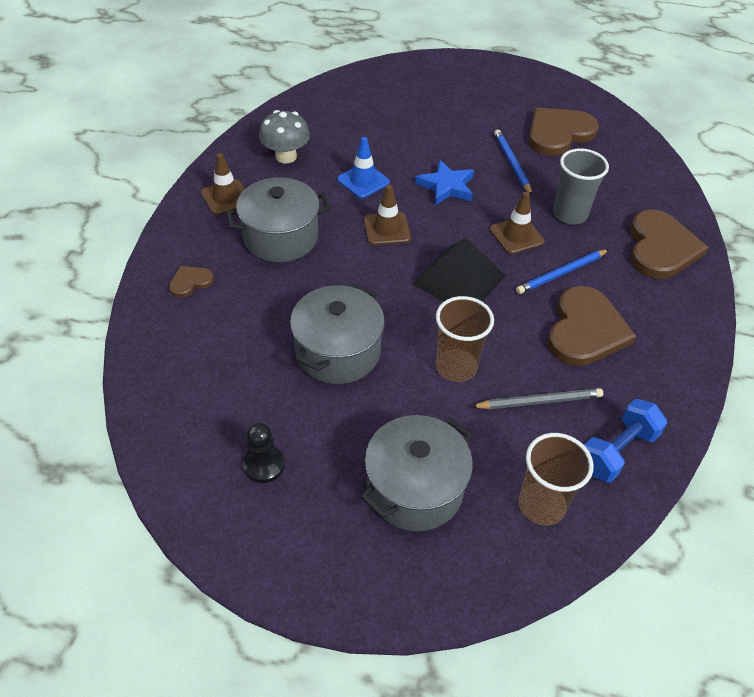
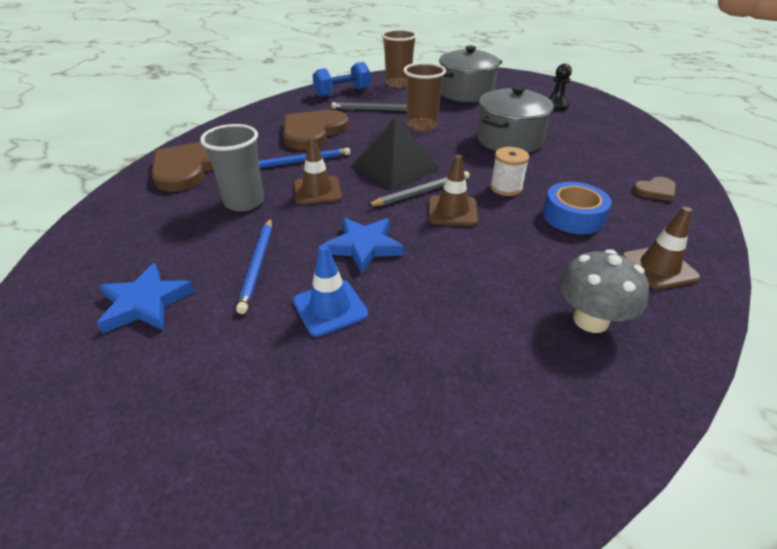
camera: 165 degrees left, 10 degrees down
grey pot [226,178,331,262] -> blue tape [543,182,612,234]
blue traffic cone [337,137,390,198] -> blue traffic cone moved to [293,245,368,337]
brown heart [528,107,599,156] -> blue star [97,263,195,333]
none -> grey pencil [367,171,470,206]
none -> white spool [490,147,529,196]

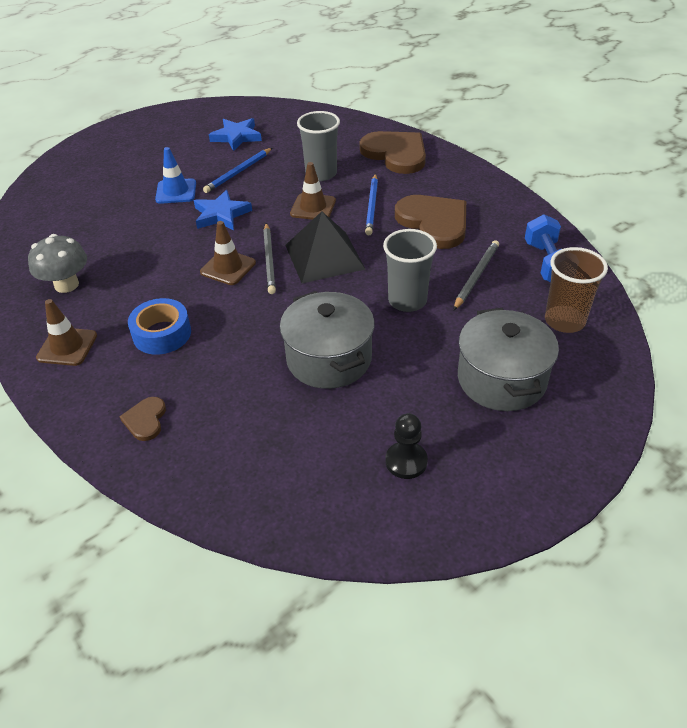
camera: 115 degrees right, 5 degrees up
blue pencil [236,218,272,314] -> blue pencil turned 75 degrees counterclockwise [203,148,272,193]
brown cup [403,63,446,132] -> grey cup [383,229,437,312]
white spool [490,147,529,196] -> none

